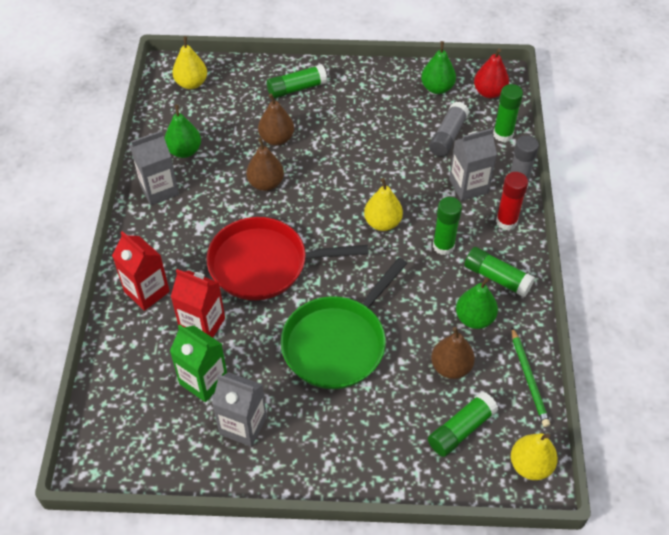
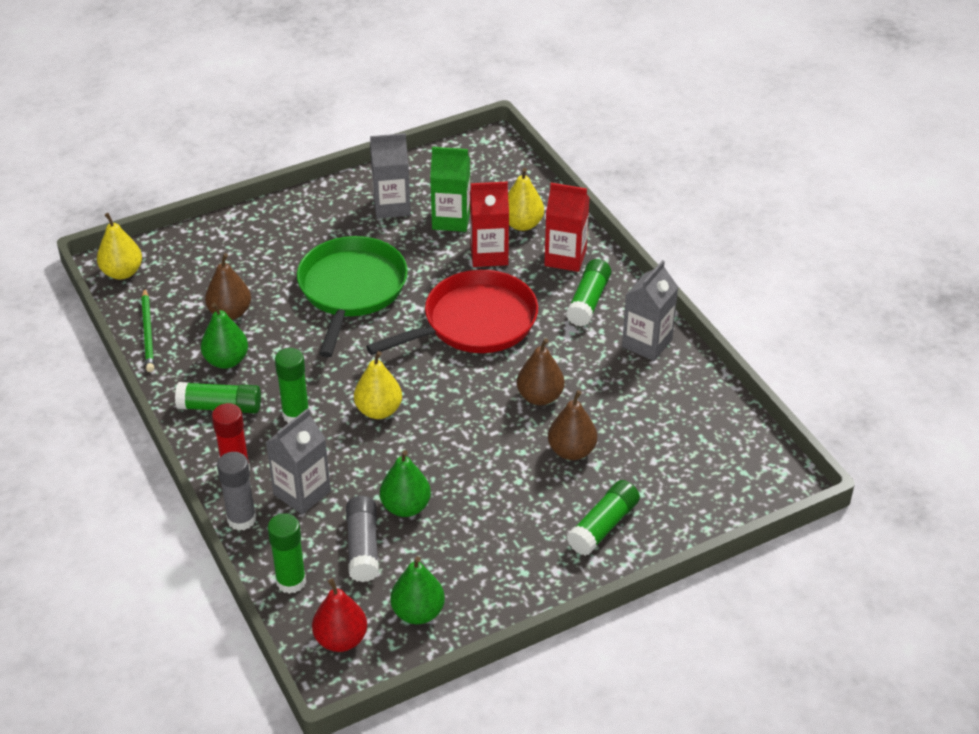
camera: 150 degrees right, 10 degrees down
green pear [164,105,201,158] -> green pear moved to [380,450,431,517]
yellow pear [172,36,207,89] -> yellow pear moved to [508,168,544,231]
green glue stick [428,392,498,457] -> green glue stick moved to [566,259,611,326]
green pencil [512,328,550,427] -> green pencil turned 150 degrees counterclockwise [141,288,154,372]

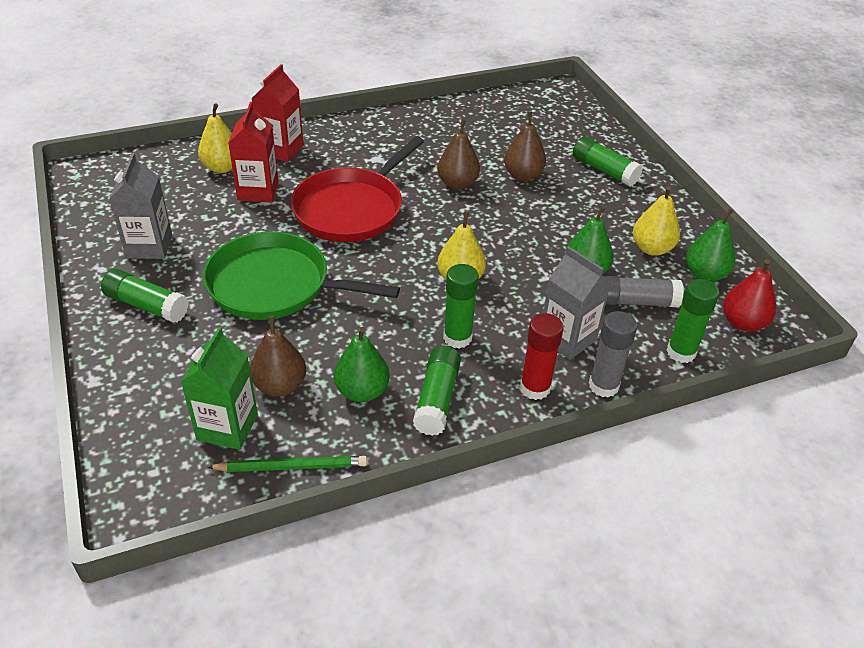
camera: 85 degrees left, 0 degrees up
yellow pear [97,213,142,279] -> yellow pear moved to [633,186,680,256]
red pan [366,270,538,355] -> red pan turned 120 degrees counterclockwise [291,136,424,242]
green carton [430,147,470,232] -> green carton moved to [181,327,258,450]
green glue stick [566,259,611,326] -> green glue stick moved to [101,269,189,323]
grey carton [622,260,678,361] -> none

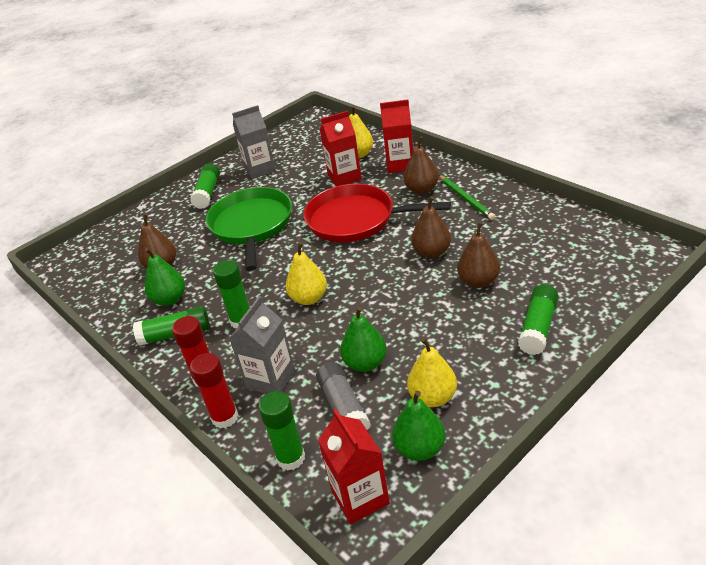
camera: 75 degrees right, 5 degrees down
green carton [181,327,258,450] -> none
green pencil [207,456,367,472] -> green pencil moved to [439,175,495,220]
grey glue stick [589,311,637,397] -> red glue stick [190,353,238,429]
red pear [723,259,776,332] -> red carton [318,409,390,524]
none -> brown pear [403,136,439,194]

